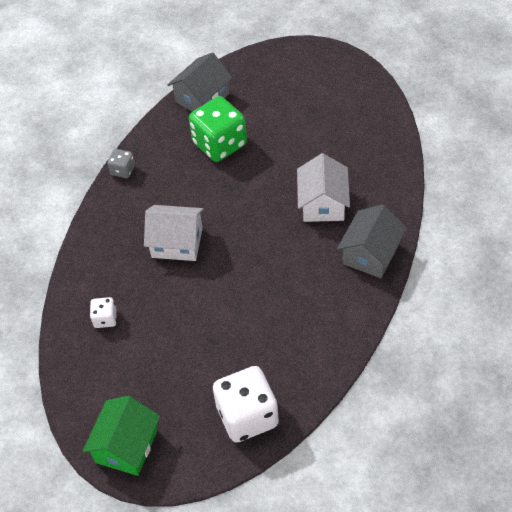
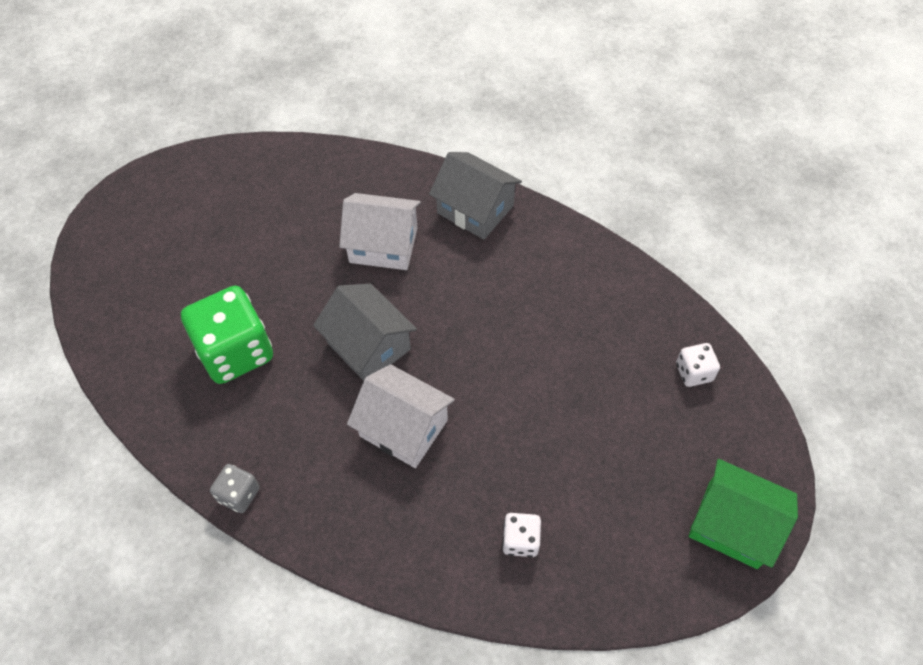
camera: 85 degrees left, 5 degrees up
white house [144,205,204,261] -> white house turned 75 degrees counterclockwise [347,364,455,468]
grey house [167,52,233,112] -> grey house moved to [313,284,417,381]
white dice [213,366,279,443] -> white dice [676,343,720,387], size x0.48

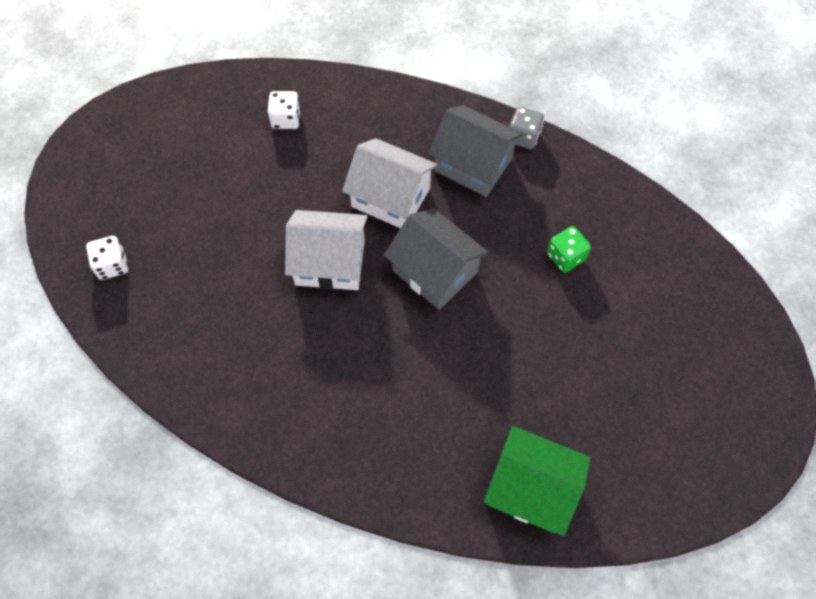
camera: 175 degrees right, 5 degrees up
green dice [181,286,273,384] -> green dice [547,226,591,273], size x0.48
white house [339,193,421,270] -> white house moved to [285,210,368,290]
grey house [429,152,522,239] -> grey house moved to [428,105,523,197]
green house [689,459,798,569] -> green house moved to [483,426,591,536]

